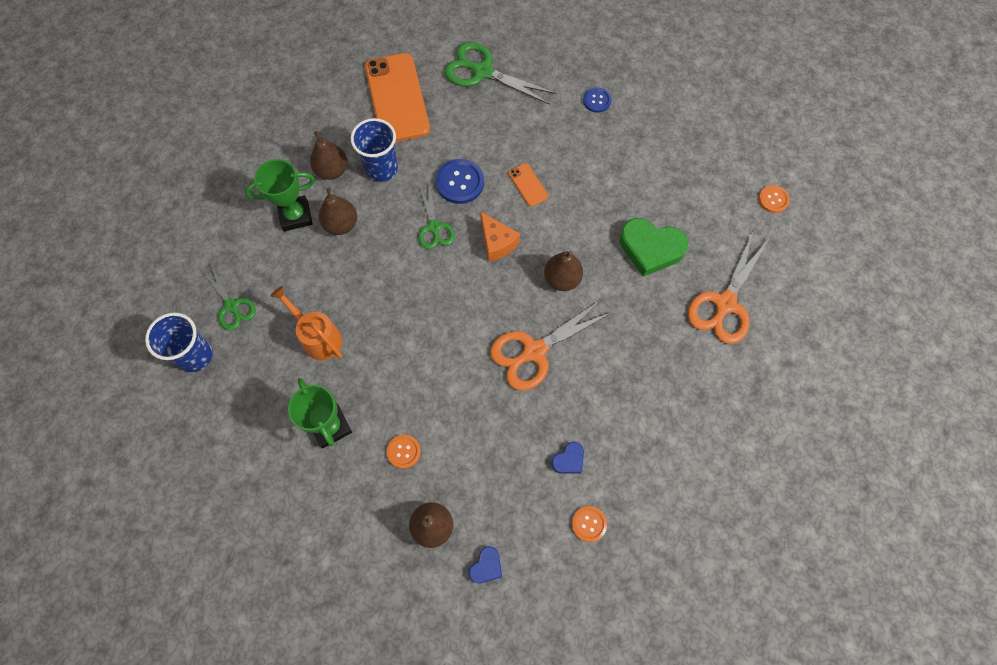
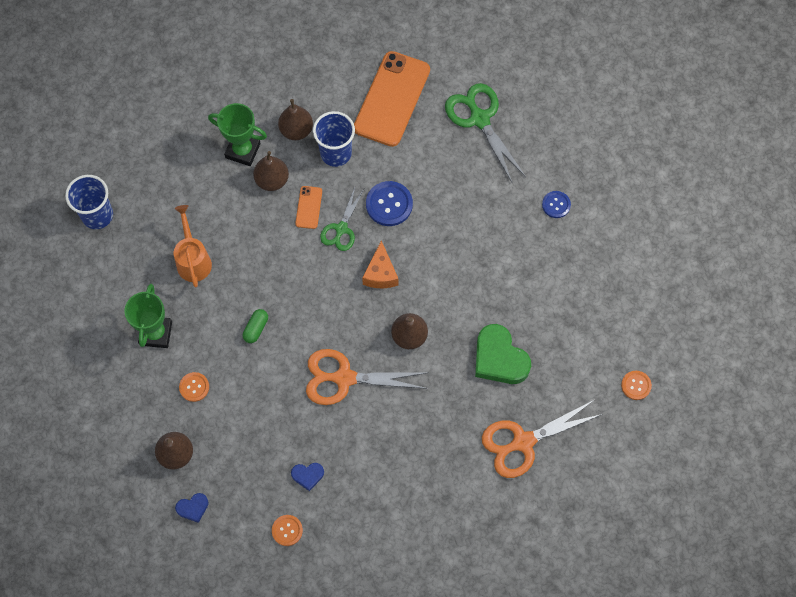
camera: 35 degrees right, 0 degrees up
green scissors [201,263,256,331] -> none
orange phone [509,163,548,207] -> orange phone moved to [295,186,322,229]
none -> green capsule [243,309,268,343]

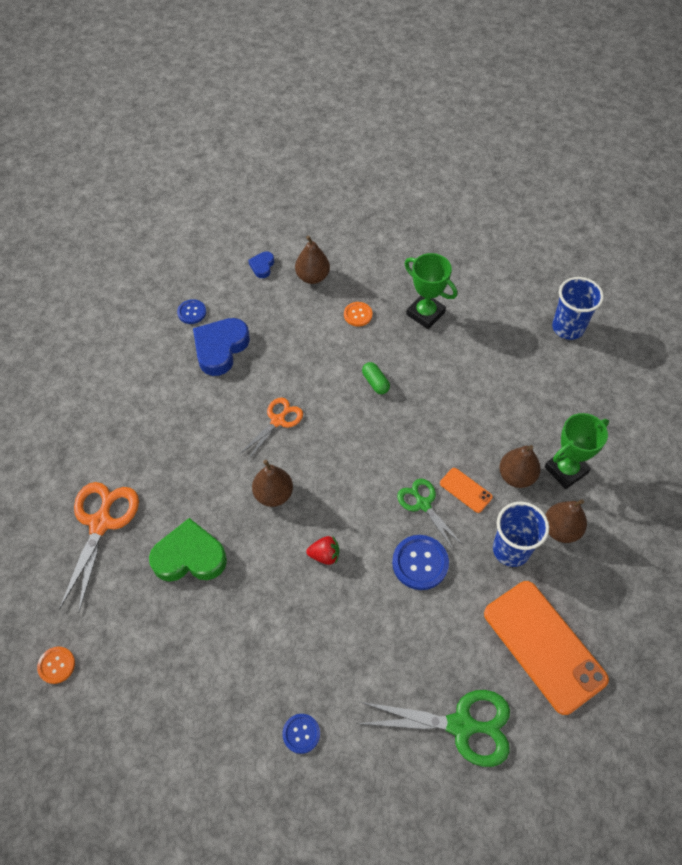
camera: 125 degrees right, 10 degrees down
orange watering can [174,205,212,288] -> none
orange button [272,515,303,546] -> blue button [177,299,206,324]
blue heart [291,463,324,491] -> blue heart [193,318,250,376], size x2.04
orange scissors [306,349,428,405] -> orange scissors [240,397,303,460], size x0.61
orange cheese [362,240,398,288] -> none
none -> red strawberry [306,536,339,565]

